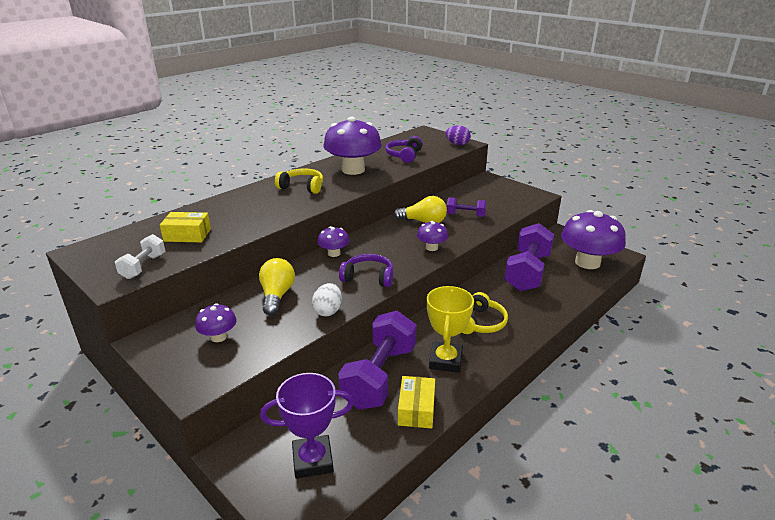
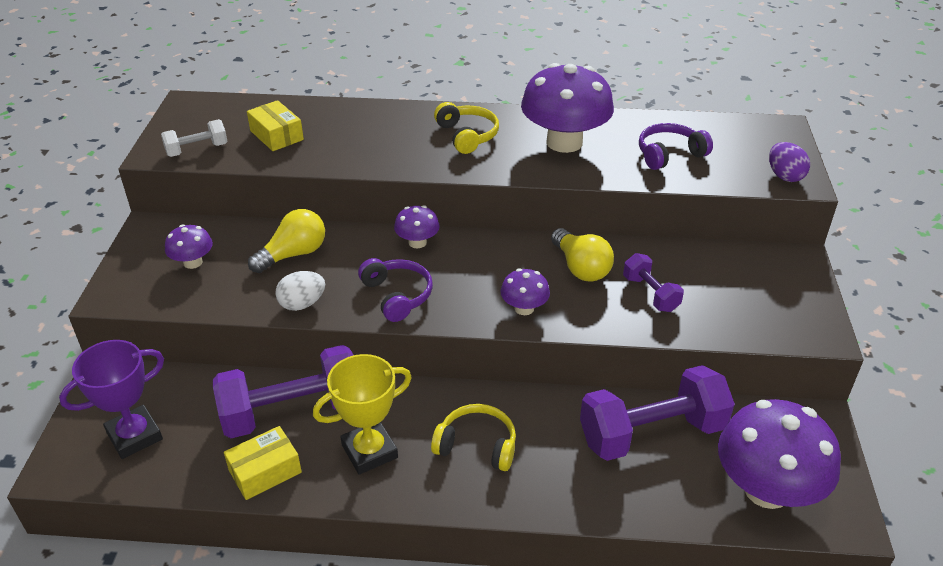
camera: 50 degrees right, 10 degrees up
purple trophy [260,373,354,479] -> purple trophy turned 75 degrees counterclockwise [59,340,164,459]
yellow headphones [462,292,508,334] -> yellow headphones turned 150 degrees counterclockwise [431,404,516,471]

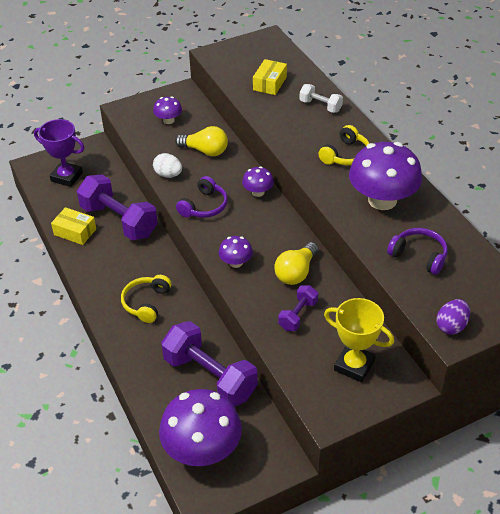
camera: 60 degrees right, 5 degrees up
white dumbbell [161,119,228,157] -> white dumbbell moved to [300,84,343,113]
yellow trophy [313,354,412,475] -> yellow trophy moved to [324,298,394,382]
yellow headphones [431,404,516,471] -> yellow headphones turned 150 degrees counterclockwise [121,275,172,323]

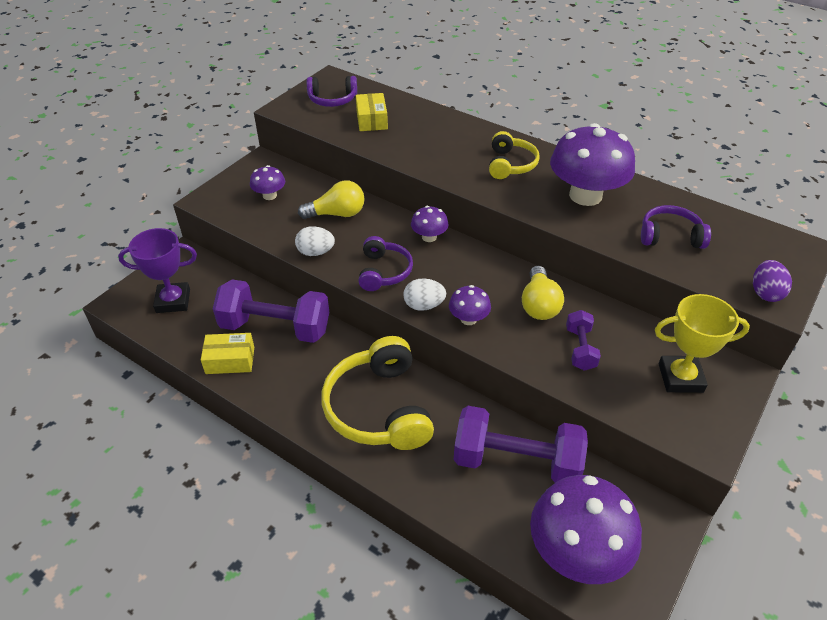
camera: 30 degrees left, 0 degrees up
yellow headphones [121,275,172,323] -> yellow headphones [321,336,434,450], size x1.76
white dumbbell [300,84,343,113] -> none
none -> purple headphones [307,76,357,107]
none -> white egg [403,278,446,311]

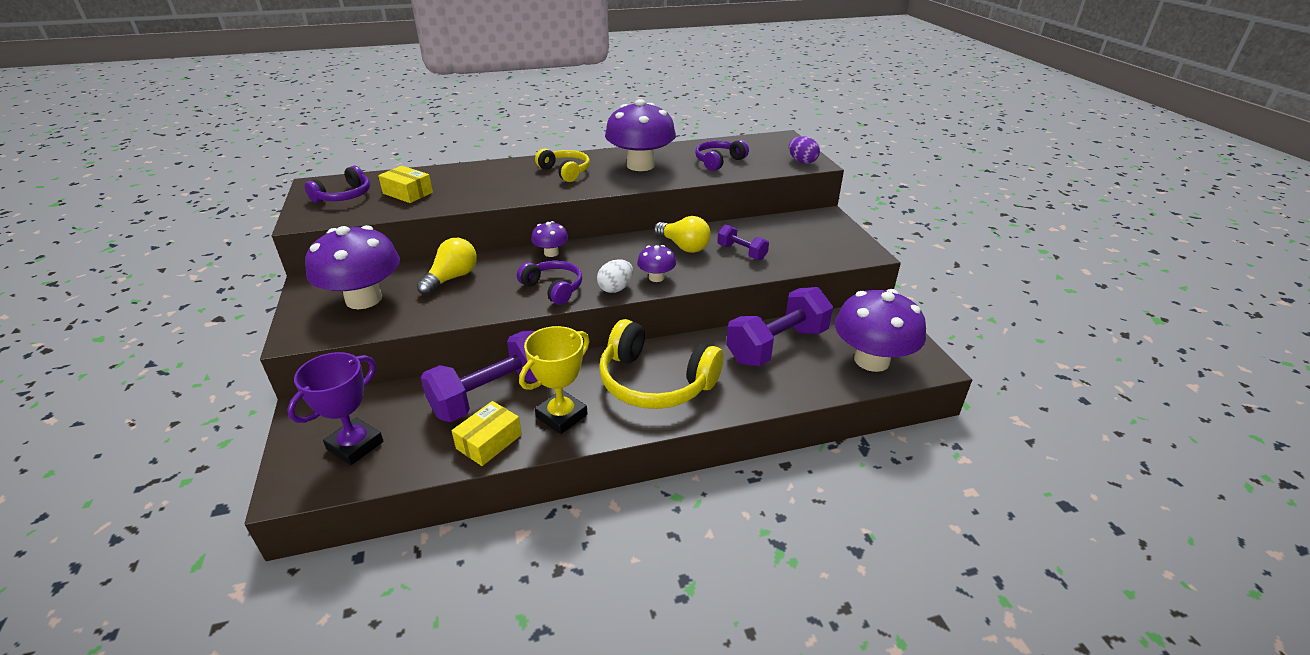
camera: 50 degrees left, 10 degrees down
purple mushroom [250,165,285,200] -> purple mushroom [305,225,400,309], size x2.10
white egg [295,226,335,256] -> none
yellow trophy [655,294,750,393] -> yellow trophy moved to [519,326,590,434]

